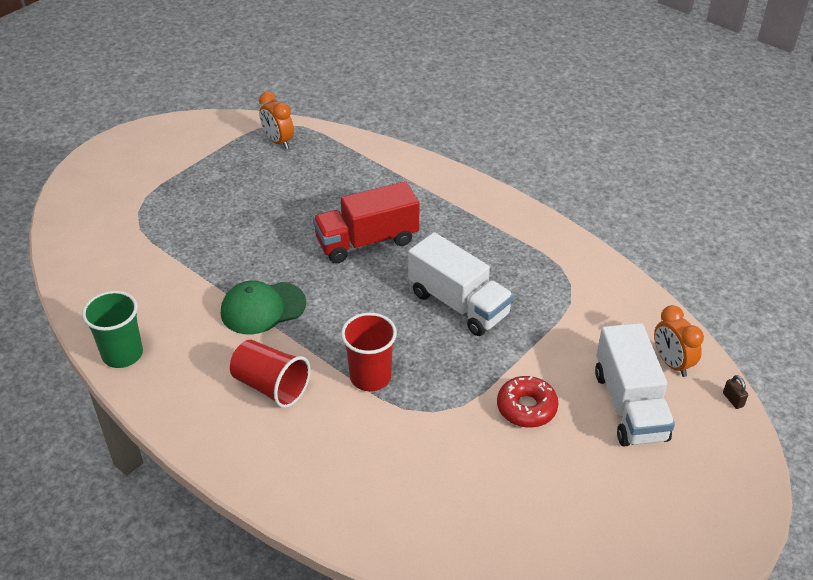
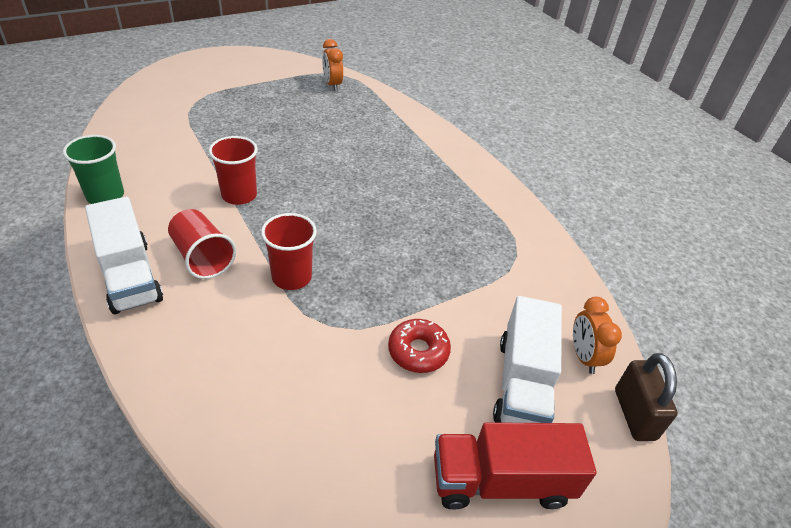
camera: 15 degrees right, 0 degrees up
green cap [221,281,306,334] -> red cup [209,136,258,205]
red truck [313,181,419,263] -> red truck moved to [434,422,596,510]
white truck [408,232,514,336] -> white truck moved to [85,197,163,314]
brown padlock [723,375,748,409] -> brown padlock [615,353,678,441], size x2.36

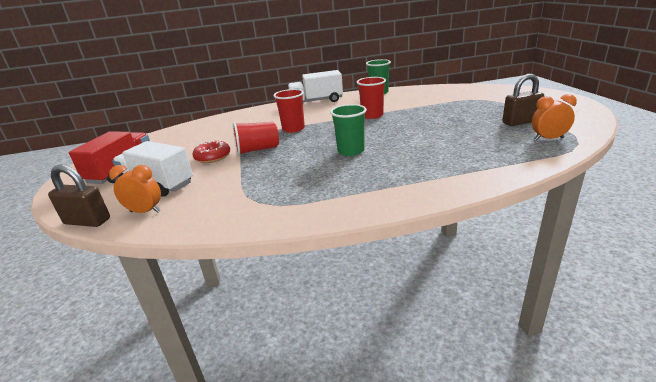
camera: 115 degrees right, 15 degrees down
red cup [168,209,236,279] -> red cup moved to [233,122,279,156]
none -> green cup [330,104,367,156]
none -> brown padlock [502,74,544,126]

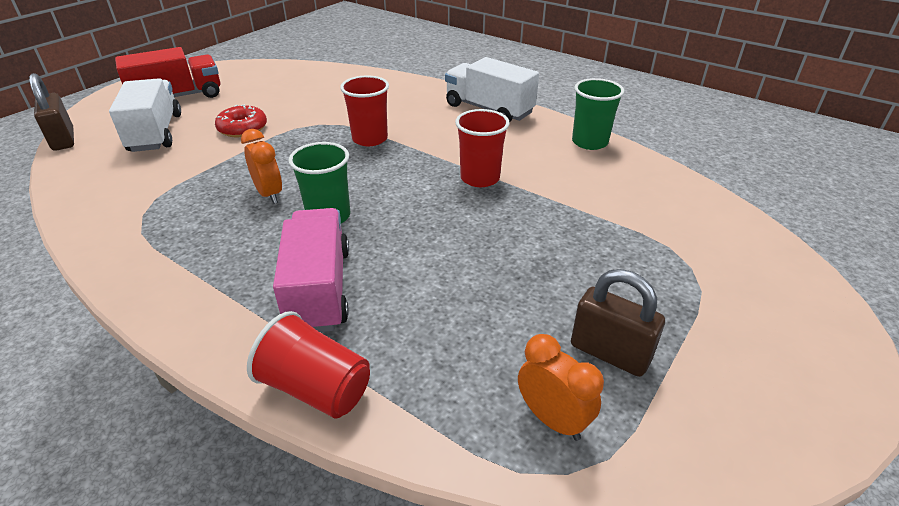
camera: 45 degrees right, 10 degrees up
orange clock [109,165,161,213] -> orange clock moved to [241,129,282,204]
red cup [233,122,279,156] -> red cup moved to [247,311,370,419]
none -> pink truck [273,208,349,332]

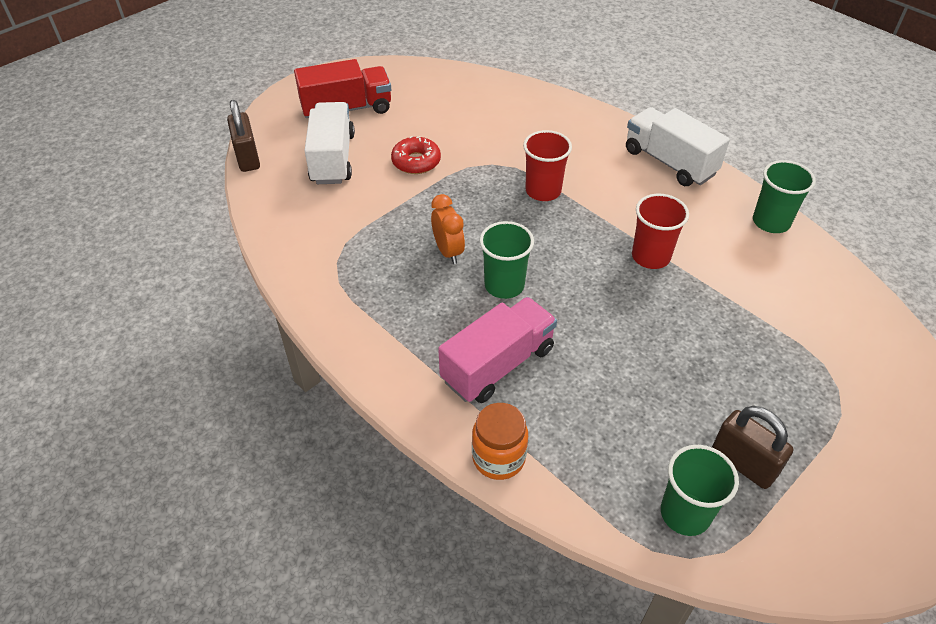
camera: 10 degrees right, 10 degrees up
red cup [247,311,370,419] -> orange jar [472,403,528,480]
pink truck [273,208,349,332] -> pink truck turned 45 degrees clockwise [438,297,557,403]
orange clock [518,334,604,441] -> green cup [661,445,739,536]

